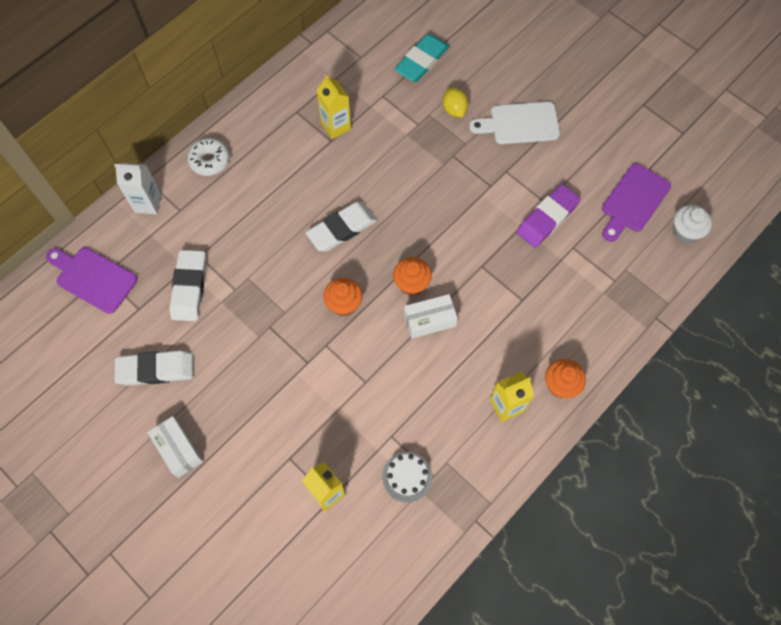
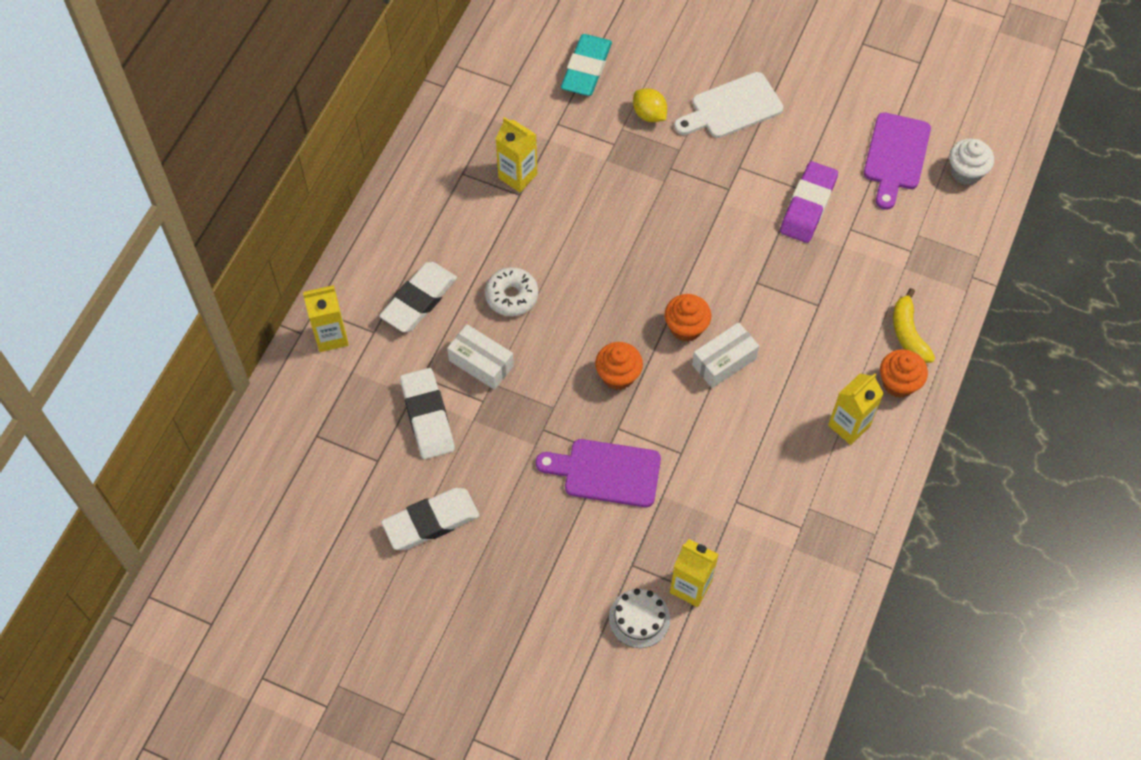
camera: 20 degrees left, 5 degrees down
purple cutting board [46,248,137,314] -> purple cutting board moved to [536,439,661,507]
white carton [114,163,162,215] -> yellow carton [303,285,349,352]
white box [147,416,203,478] -> white box moved to [447,324,514,390]
white donut [187,138,229,176] -> white donut moved to [485,267,538,316]
white eraser [306,202,377,251] -> white eraser moved to [379,262,457,332]
white cake [382,452,432,502] -> white cake moved to [609,588,670,648]
none -> yellow banana [893,288,935,363]

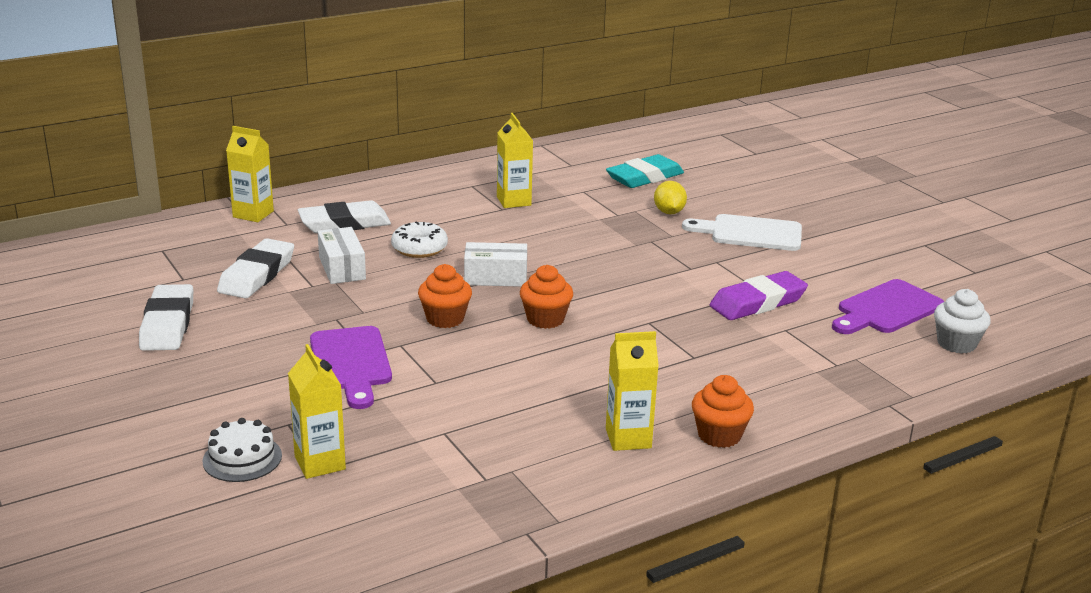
camera: 35 degrees right, 35 degrees down
white eraser [381,488,479,550] -> white eraser turned 75 degrees clockwise [139,284,193,351]
purple cutting board [536,439,661,507] -> purple cutting board turned 150 degrees counterclockwise [310,326,392,409]
white box [692,322,759,388] -> white box moved to [464,242,527,287]
yellow banana [893,288,935,363] -> none

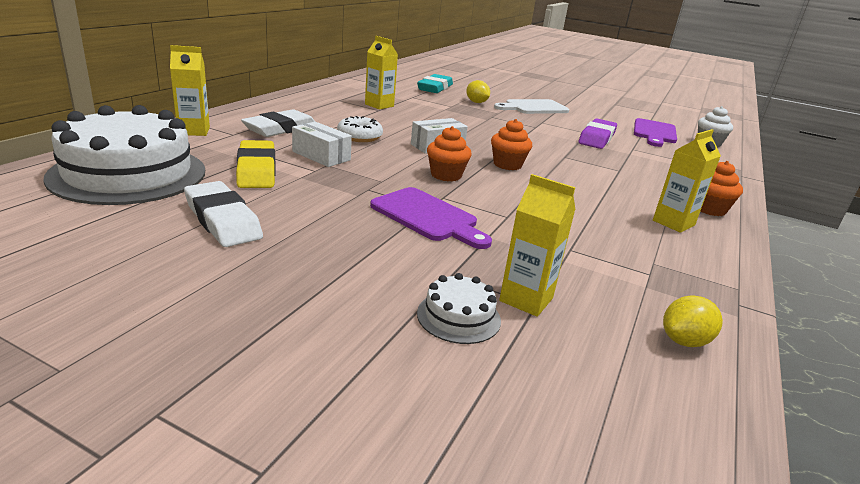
camera: 35 degrees left, 0 degrees up
white eraser [217,238,294,298] -> yellow eraser [236,140,276,188]
none -> white cake [44,105,205,205]
none -> yellow lemon [663,295,723,347]

